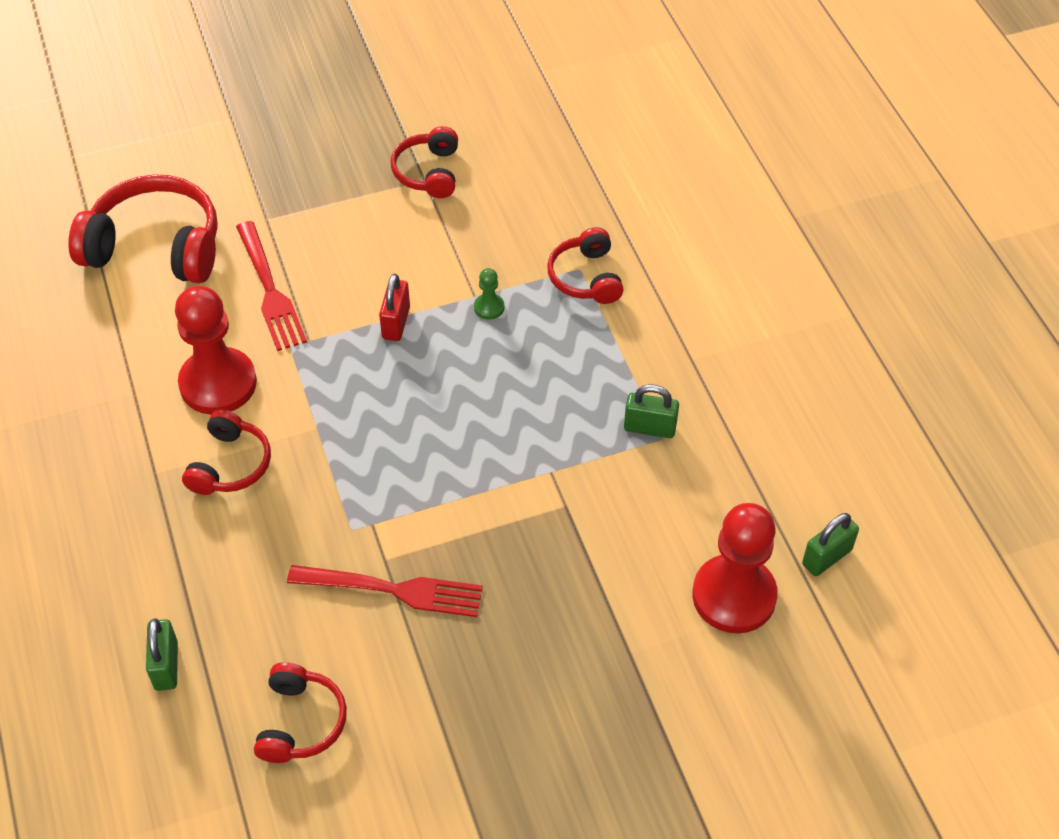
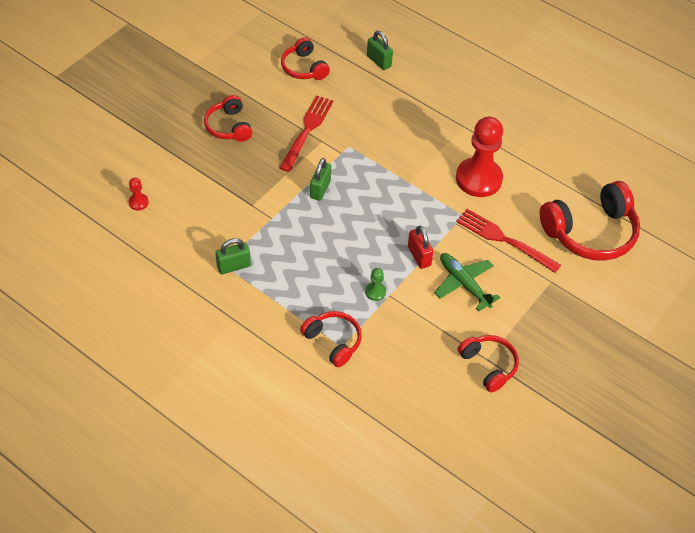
camera: 145 degrees right, 0 degrees up
red headphones [182,409,271,495] -> red headphones moved to [204,95,252,142]
red fork [287,565,483,617] -> red fork turned 135 degrees clockwise [280,95,333,172]
red pawn [692,503,778,633] -> red pawn [128,178,149,210], size x0.41
green padlock [802,513,859,576] -> green padlock moved to [310,158,331,201]
none -> green plane [434,253,500,312]

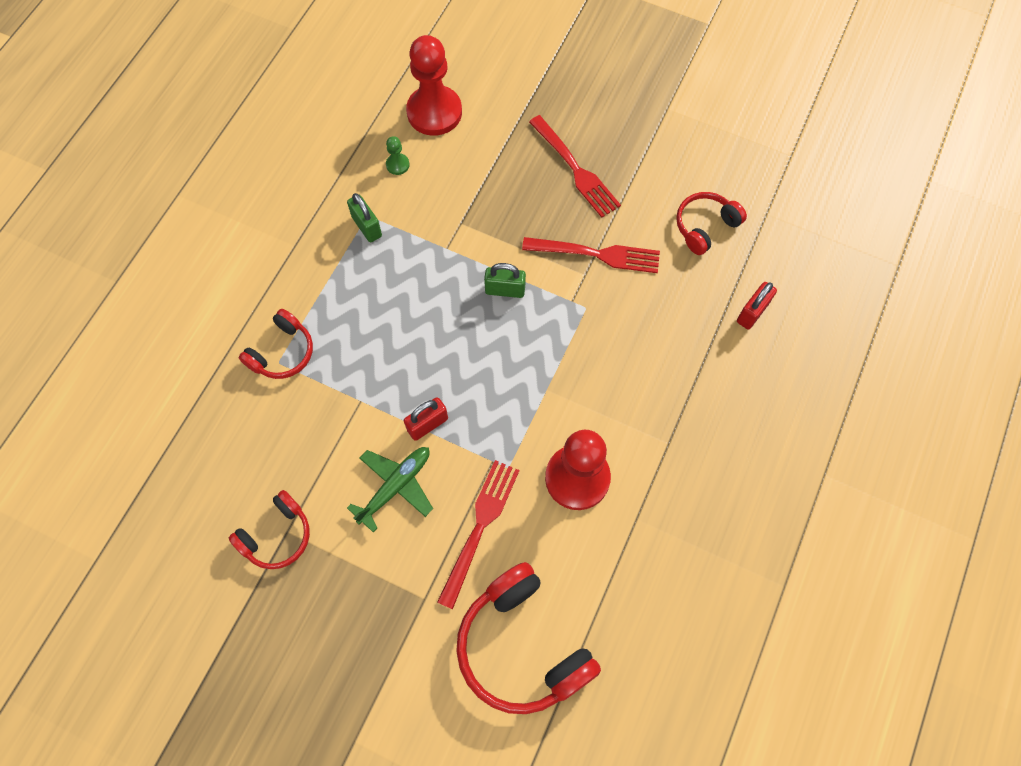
camera: 80 degrees right, 15 degrees up
red pawn [128,178,149,210] -> red pawn [406,35,462,136], size x2.42
red headphones [204,95,252,142] -> red fork [529,115,621,218]
green pawn [365,268,386,301] -> green pawn moved to [386,136,410,175]
green padlock [367,31,393,70] -> red padlock [737,282,777,329]

